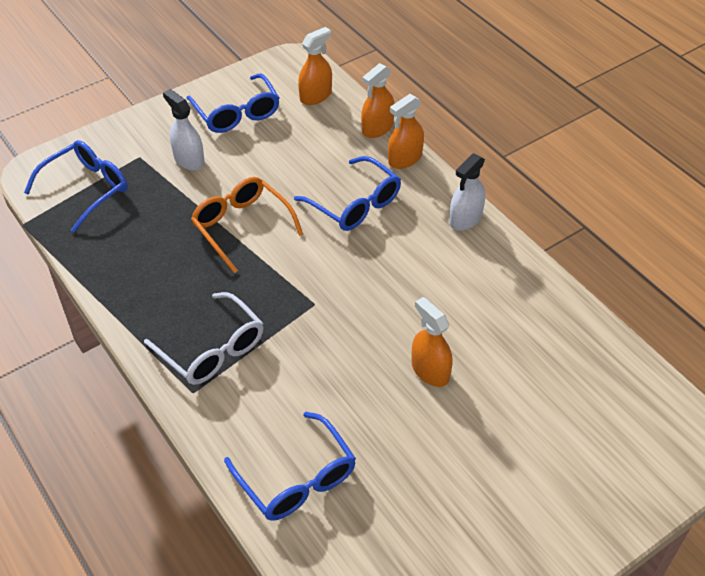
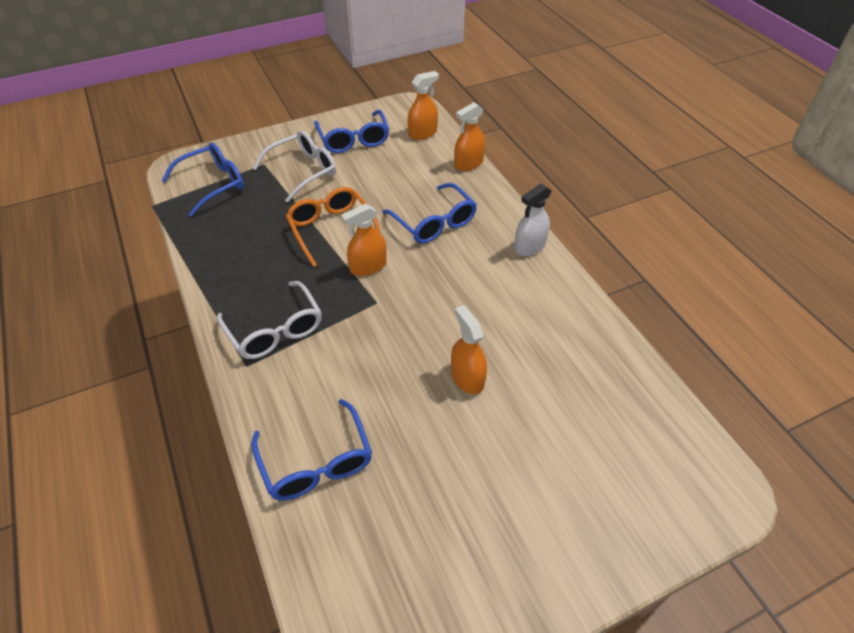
camera: 10 degrees right, 0 degrees up
white spray bottle [163,89,205,170] -> white glasses [253,130,336,203]
orange spray bottle [388,94,424,169] -> orange spray bottle moved to [341,204,386,276]

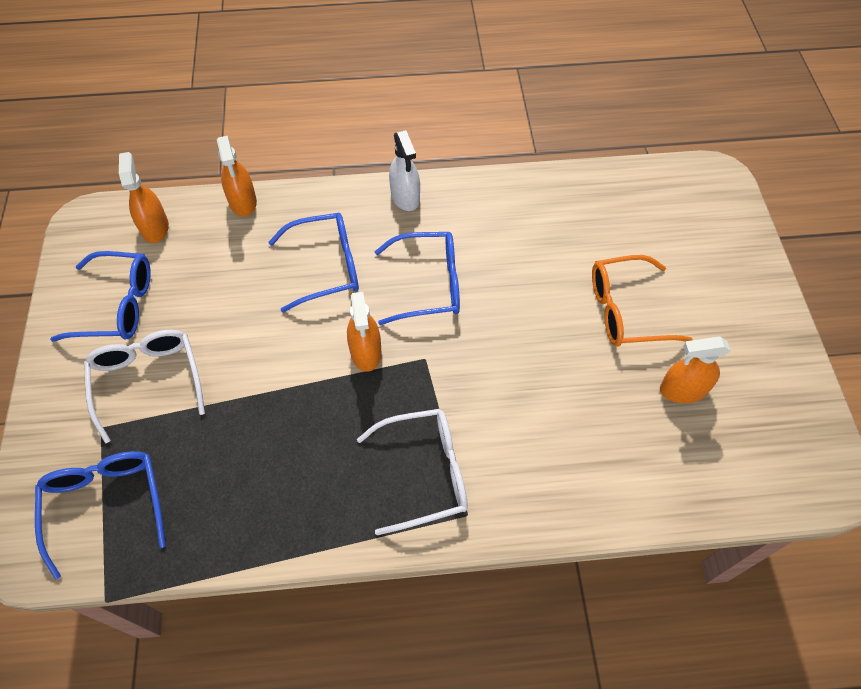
camera: 70 degrees left, 10 degrees up
blue glasses [251,399,372,501] -> blue glasses moved to [374,232,460,325]
orange glasses [286,187,381,267] -> orange glasses moved to [592,255,693,347]
orange spray bottle [451,305,487,394] -> orange spray bottle moved to [660,336,731,403]

